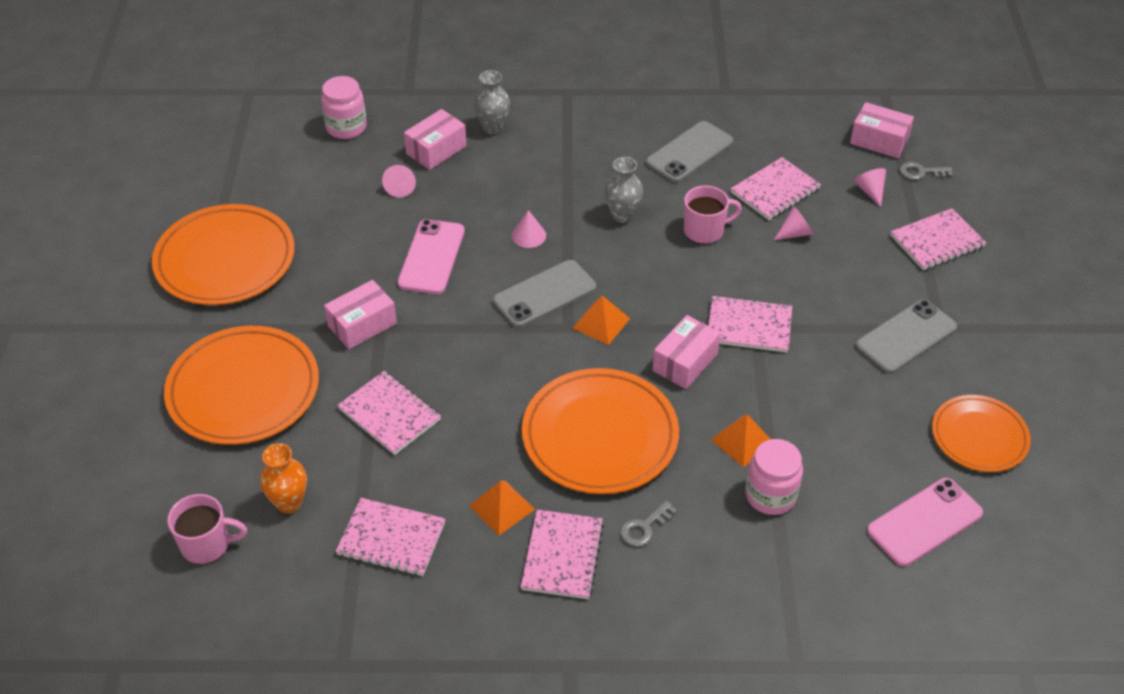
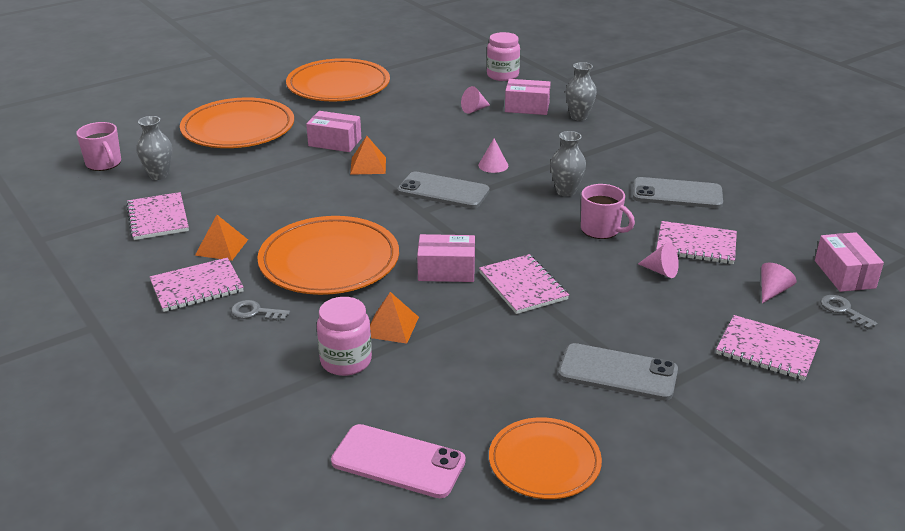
camera: 55 degrees right, 15 degrees down
orange vase [260,443,307,514] -> grey vase [136,116,172,180]
pink notebook [337,371,441,455] -> none
pink phone [398,219,465,294] -> none
orange pyramid [573,295,630,345] -> orange pyramid moved to [350,136,386,175]

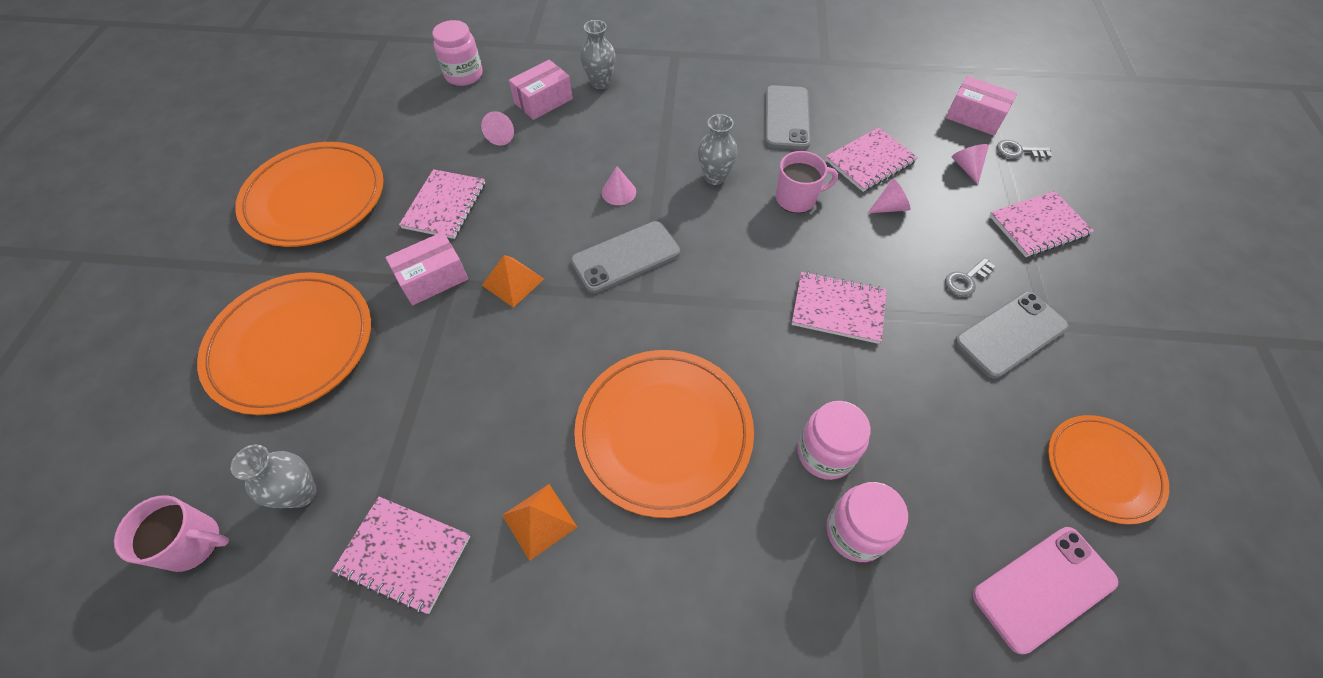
camera: 50 degrees left, 25 degrees up
pink notebook [150,257,244,312] -> pink notebook moved to [399,169,485,239]
grey key [231,300,290,321] -> grey key moved to [945,258,996,296]
orange pyramid [370,292,419,344] -> pink jar [798,401,871,480]
pink box [417,234,475,282] -> none
grey phone [633,177,723,208] -> grey phone turned 45 degrees counterclockwise [765,85,811,150]

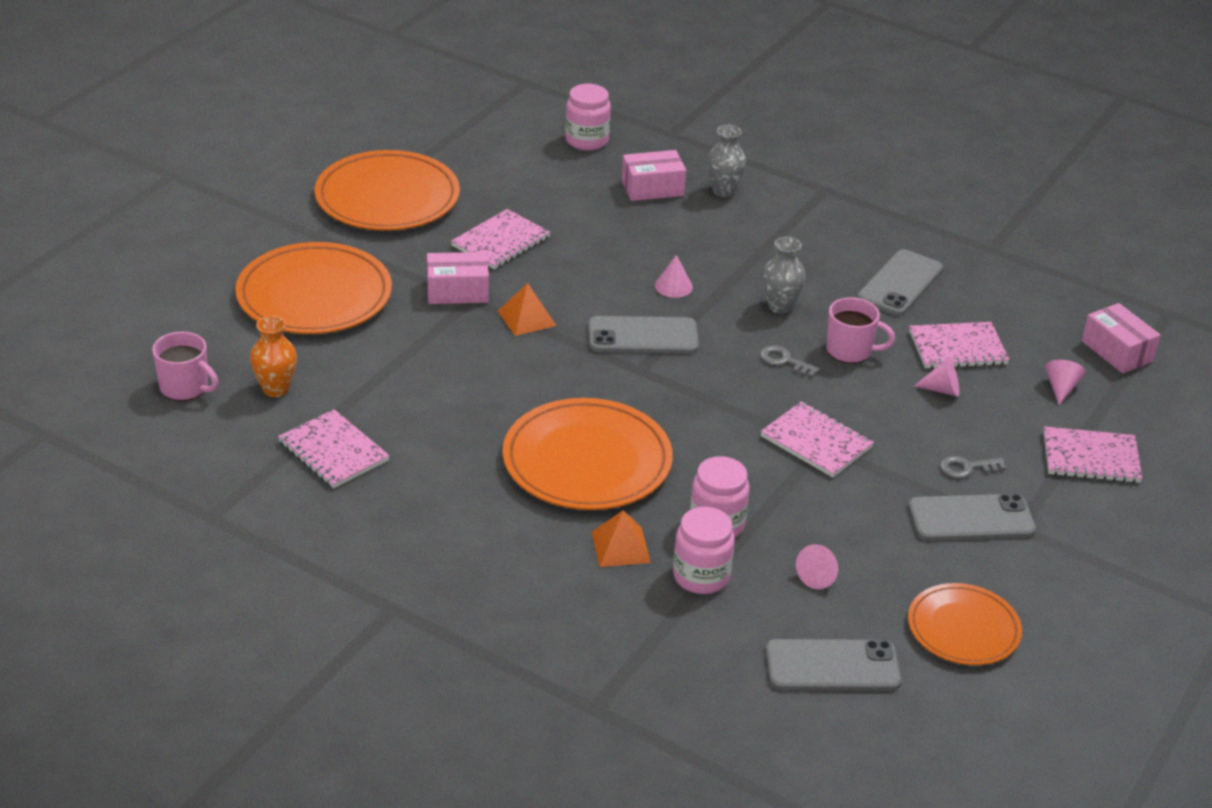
camera: 25 degrees right, 20 degrees down
grey vase [231,445,316,508] -> orange vase [250,316,297,397]
pink cone [481,111,514,146] -> pink cone moved to [796,544,838,589]
orange pyramid [502,484,577,561] -> orange pyramid moved to [592,510,651,567]
pink phone [973,527,1118,654] -> grey phone [766,639,902,691]
grey key [997,140,1052,159] -> grey key moved to [760,345,820,377]

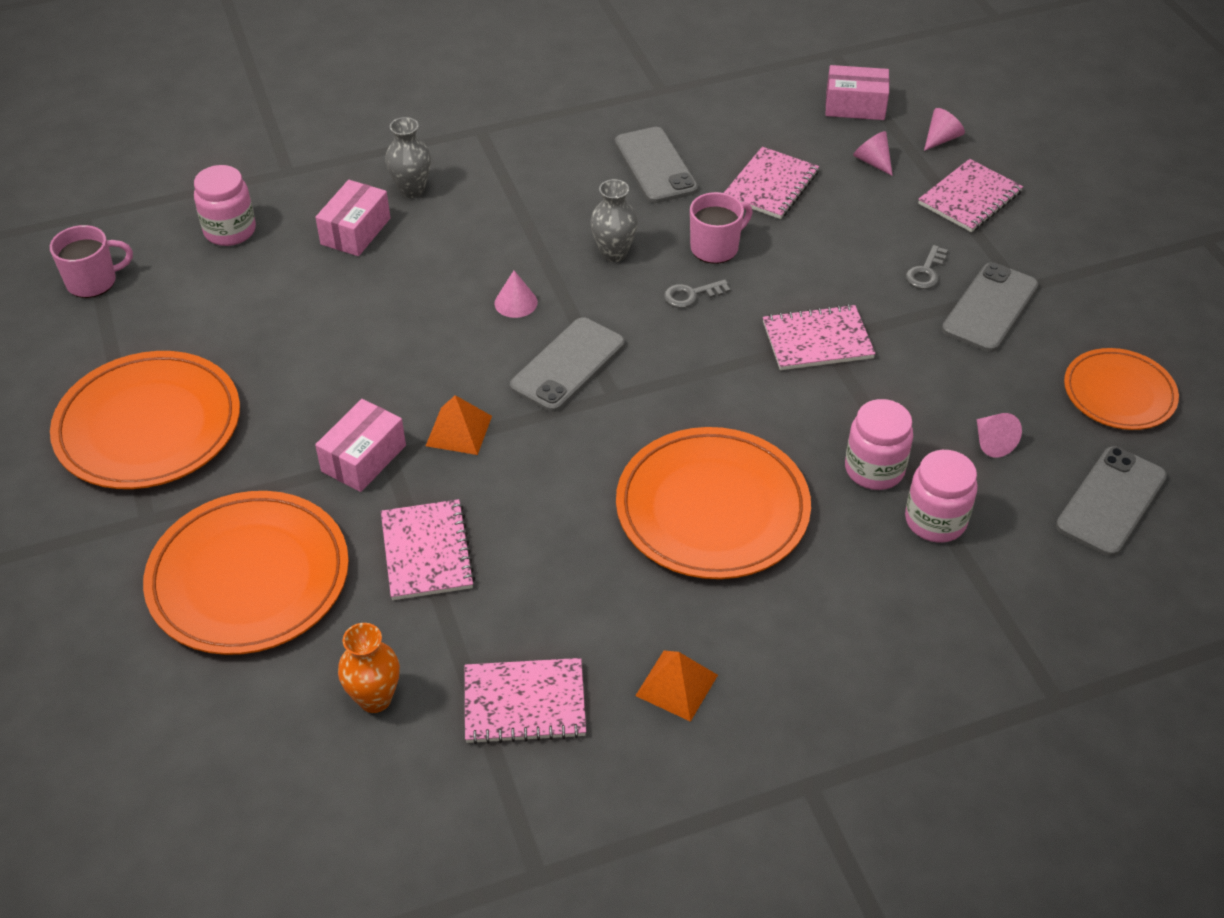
camera: 50 degrees left, 10 degrees up
pink mug [152,332,218,401] -> pink mug moved to [50,225,133,298]
pink notebook [451,209,551,269] -> pink notebook moved to [381,499,475,600]
orange pyramid [592,510,651,567] -> orange pyramid moved to [635,651,718,722]
pink cone [914,357,959,397] -> pink cone moved to [924,108,965,151]

